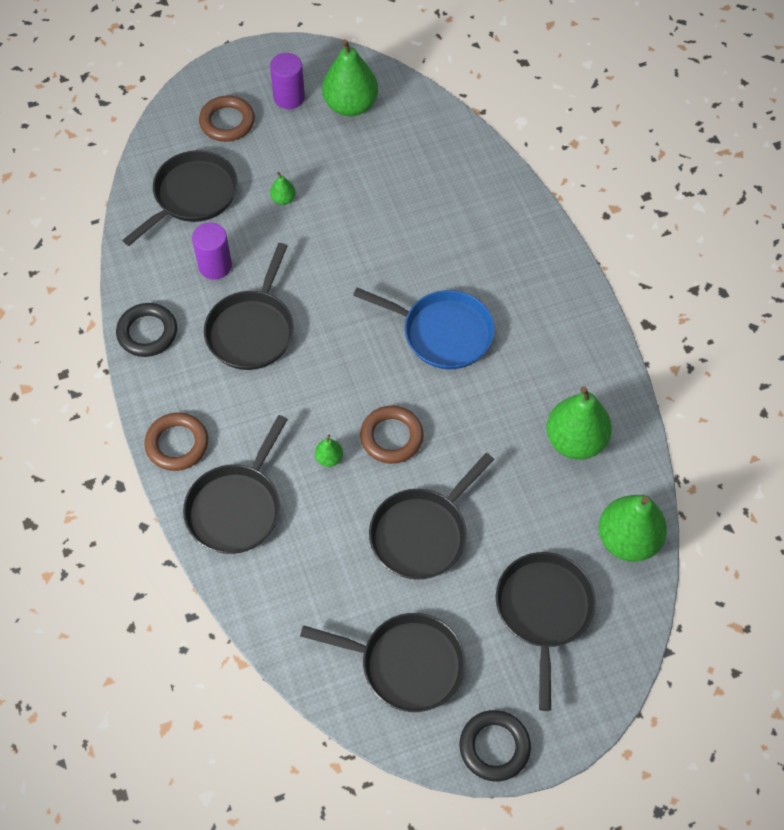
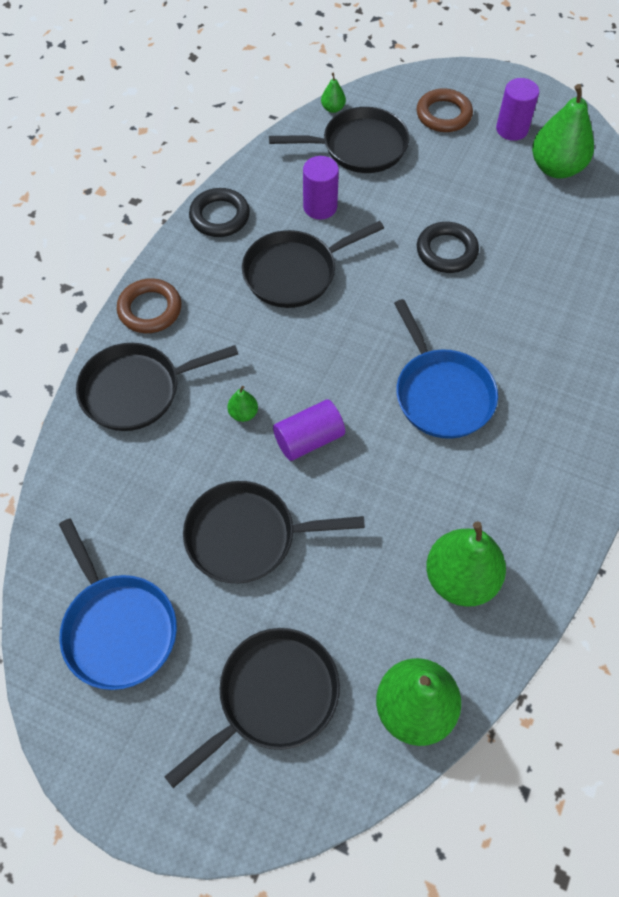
camera: 45 degrees right, 0 degrees up
green pear [270,172,295,205] -> green pear moved to [321,72,346,113]
black pan [300,613,465,712] -> blue pan [59,519,177,690]
brown ring [360,406,424,464] -> purple cylinder [273,399,345,461]
black ring [459,710,531,781] -> black ring moved to [417,222,479,273]

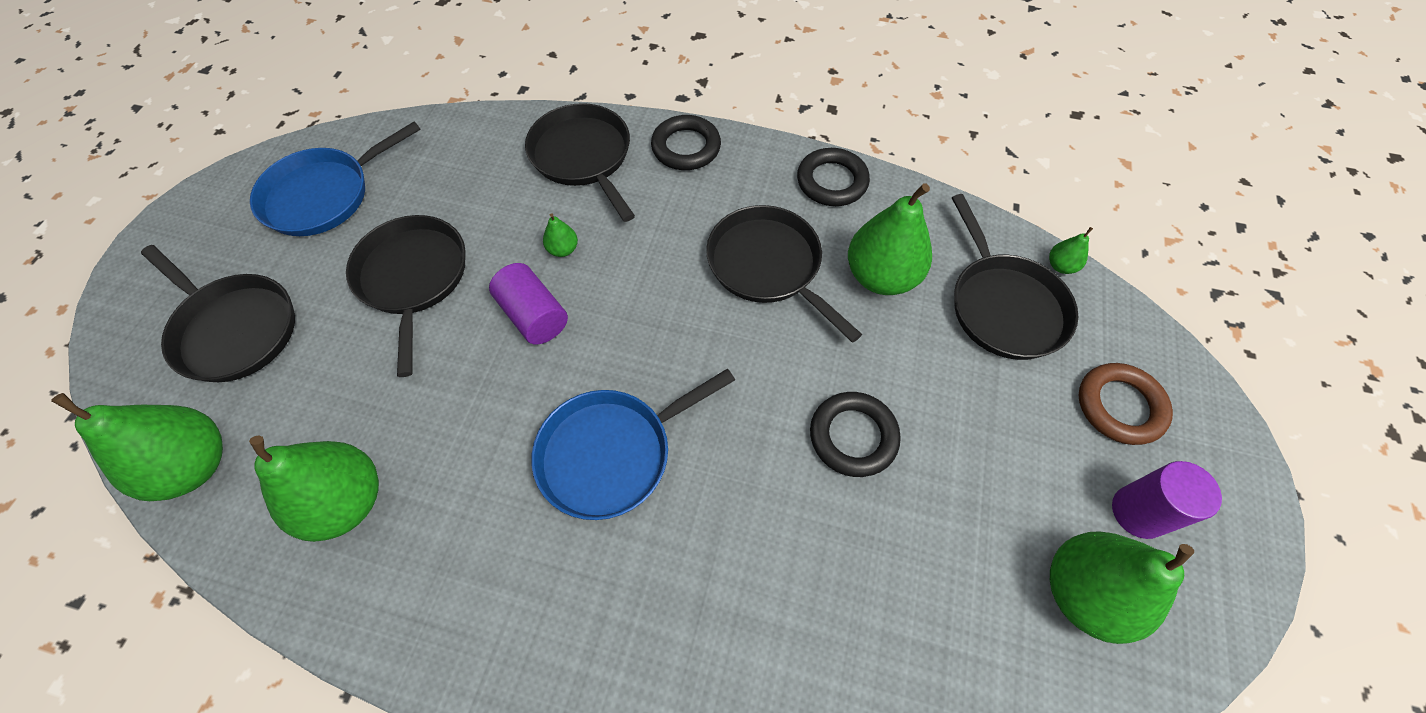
camera: 80 degrees right, 0 degrees up
brown ring [117,278,181,333] -> black ring [651,115,721,170]
purple cylinder [303,156,339,220] -> green pear [848,183,932,295]

